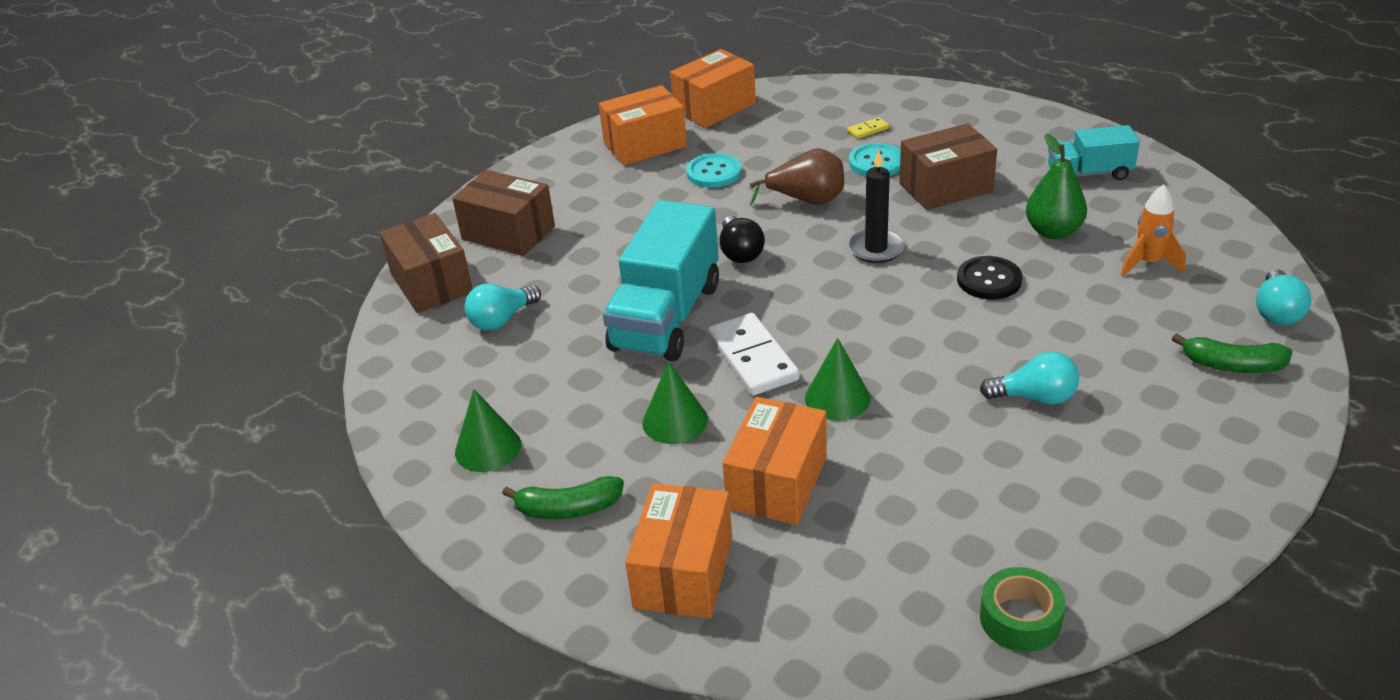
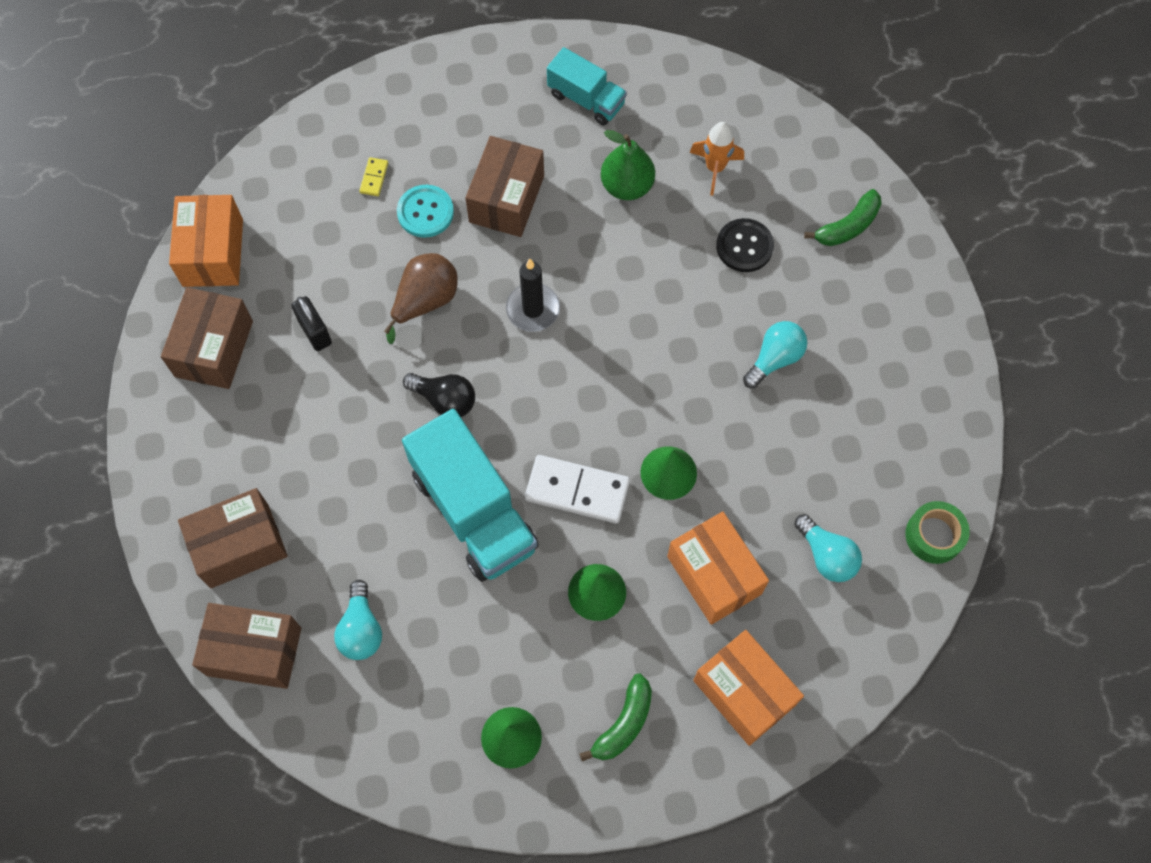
camera: 55 degrees left, 30 degrees up
orange box [599,85,687,166] -> brown box [161,287,253,389]
turquoise button [686,153,742,188] -> black padlock [291,296,332,351]
black button [957,256,1023,299] -> black button moved to [716,218,774,272]
turquoise truck [1048,125,1140,180] -> turquoise truck turned 90 degrees counterclockwise [547,47,627,125]
turquoise light bulb [1256,269,1311,325] -> turquoise light bulb moved to [794,514,862,582]

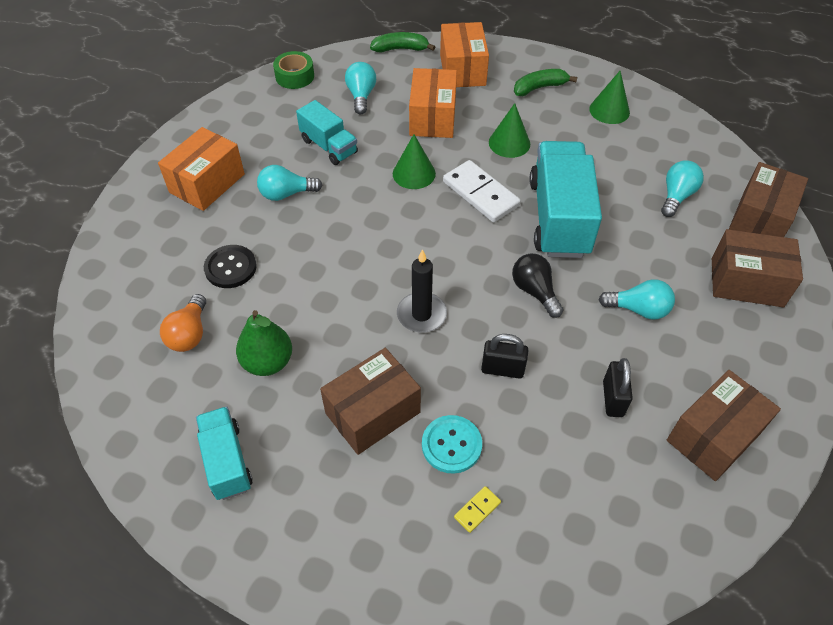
camera: 145 degrees left, 15 degrees down
orange box [169,195,243,287] -> orange box moved to [158,127,245,211]
brown box [192,603,301,689] -> brown box turned 75 degrees clockwise [729,162,808,237]
brown pear [384,253,457,344] -> black padlock [481,334,528,379]
orange rocket [690,122,744,196] -> orange light bulb [160,294,206,352]
green banana [804,189,882,246] -> green banana moved to [370,32,435,52]
none -> turquoise truck [296,100,358,165]
none -> turquoise light bulb [598,279,675,320]

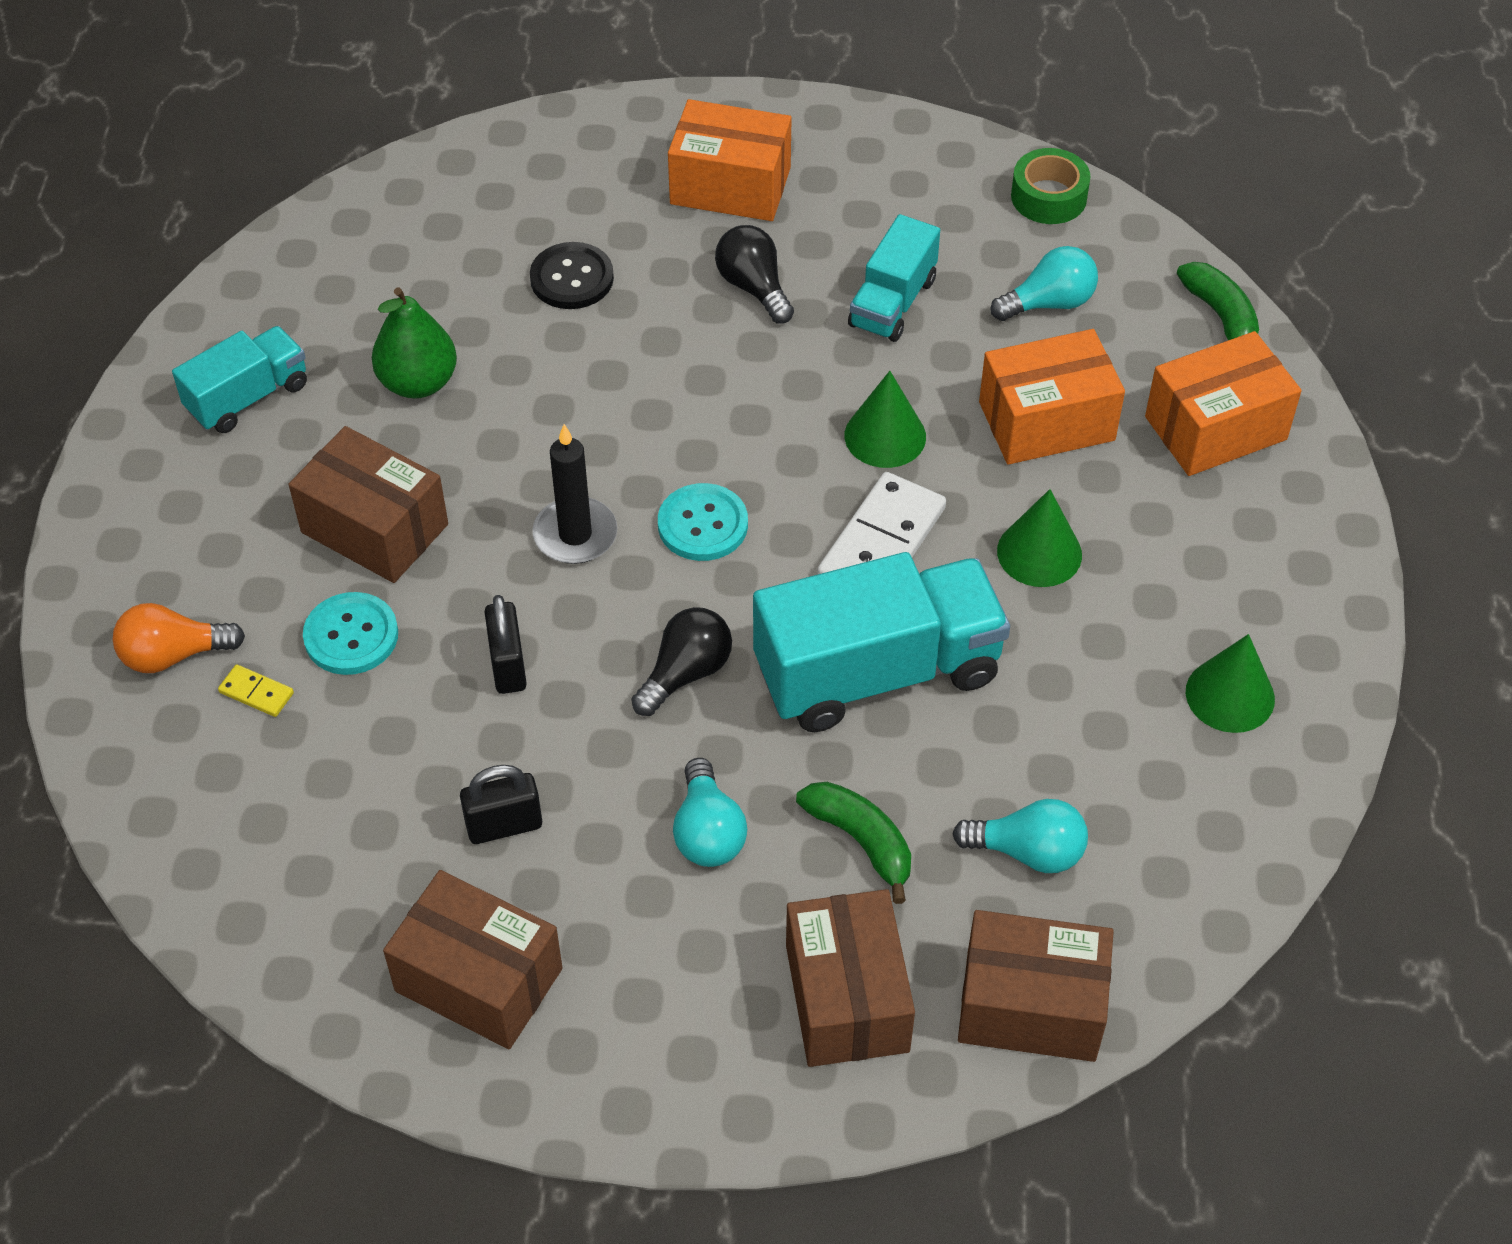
camera: 70 degrees right, 0 degrees up
orange light bulb [160,294,206,352] -> orange light bulb moved to [113,603,245,673]
turquoise light bulb [257,165,322,201] -> black light bulb [715,225,794,324]
green banana [514,69,577,96] -> green banana moved to [796,782,911,904]
none -> turquoise button [658,483,748,561]

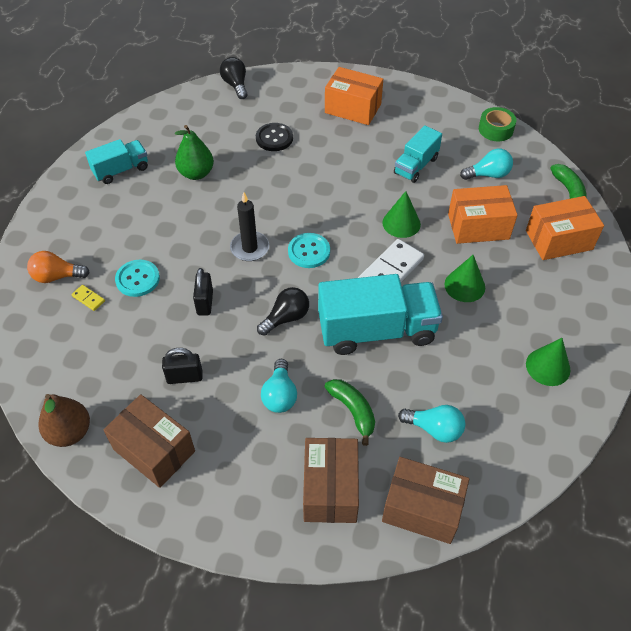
camera: 10 degrees right, 0 degrees up
brown box [289,426,448,583] -> none
black light bulb [715,225,794,324] -> black light bulb moved to [220,57,248,99]
none -> brown pear [38,394,90,447]

